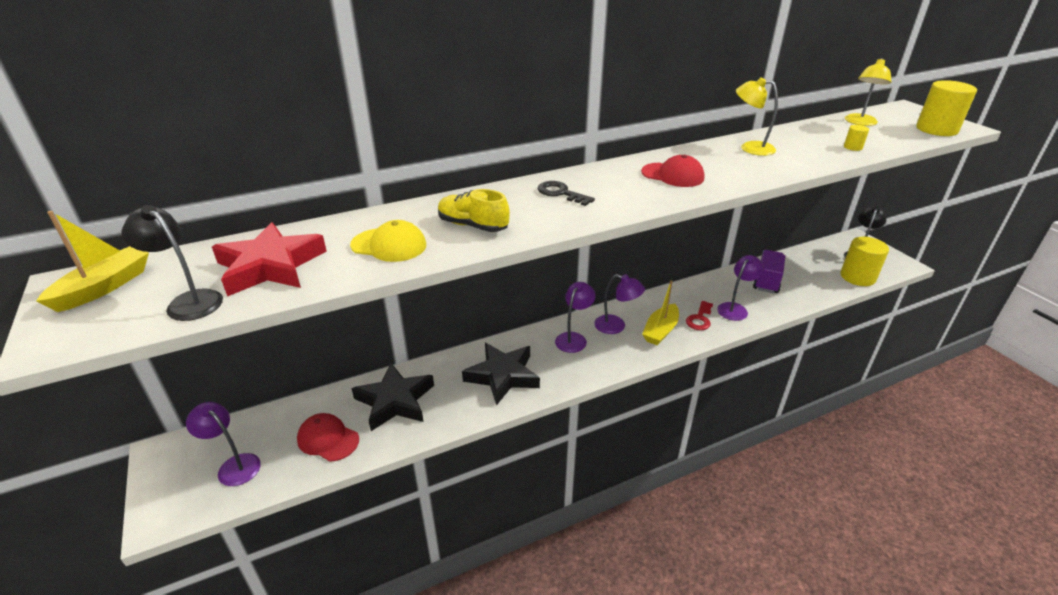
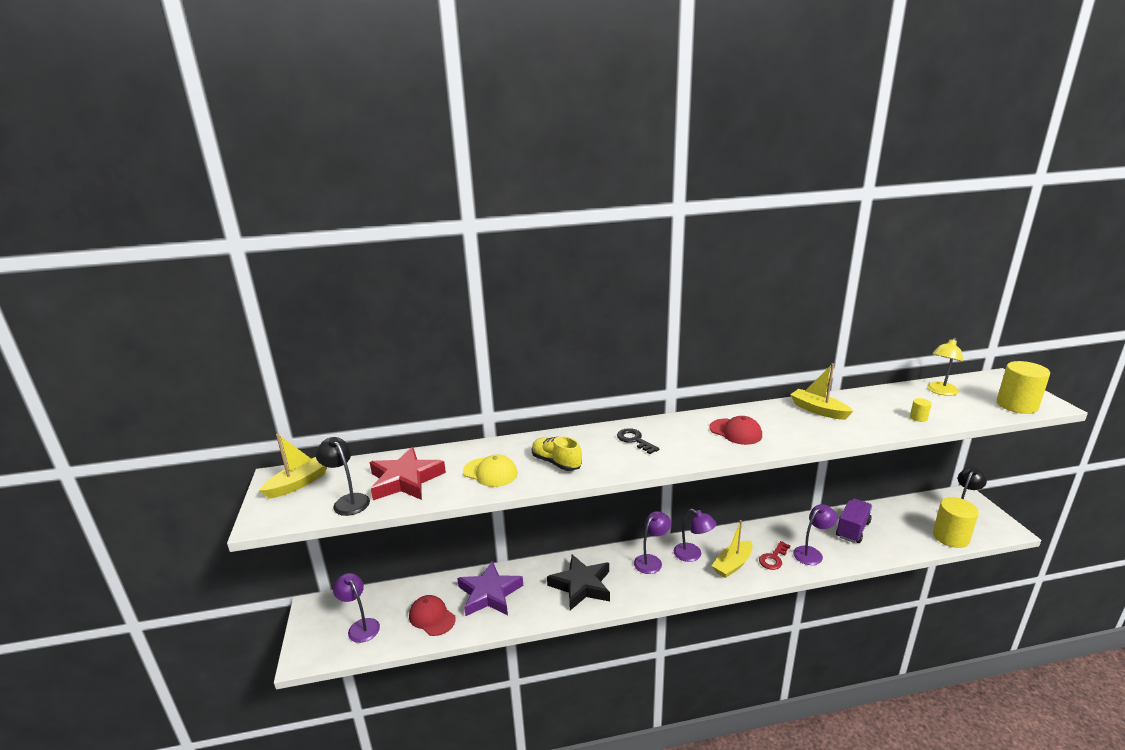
camera: 15 degrees right, 10 degrees down
black star [351,363,434,431] -> purple star [457,561,523,616]
yellow lamp [736,77,778,156] -> yellow boat [790,363,853,420]

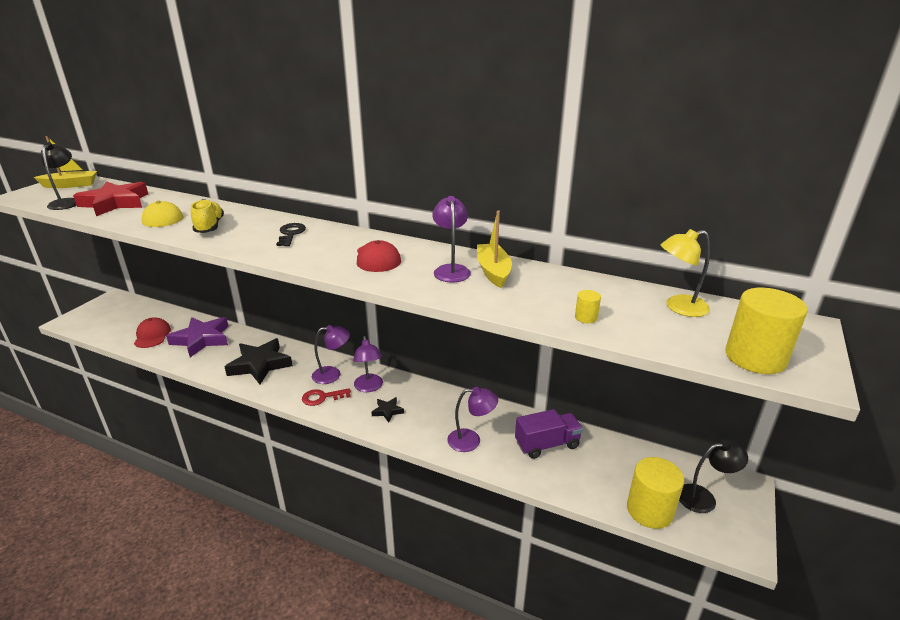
camera: 35 degrees right, 5 degrees up
purple lamp [333,573,380,643] -> purple lamp moved to [432,196,471,282]
yellow boat [712,520,753,578] -> black star [371,397,404,423]
red key [759,541,791,570] -> red key moved to [302,388,351,406]

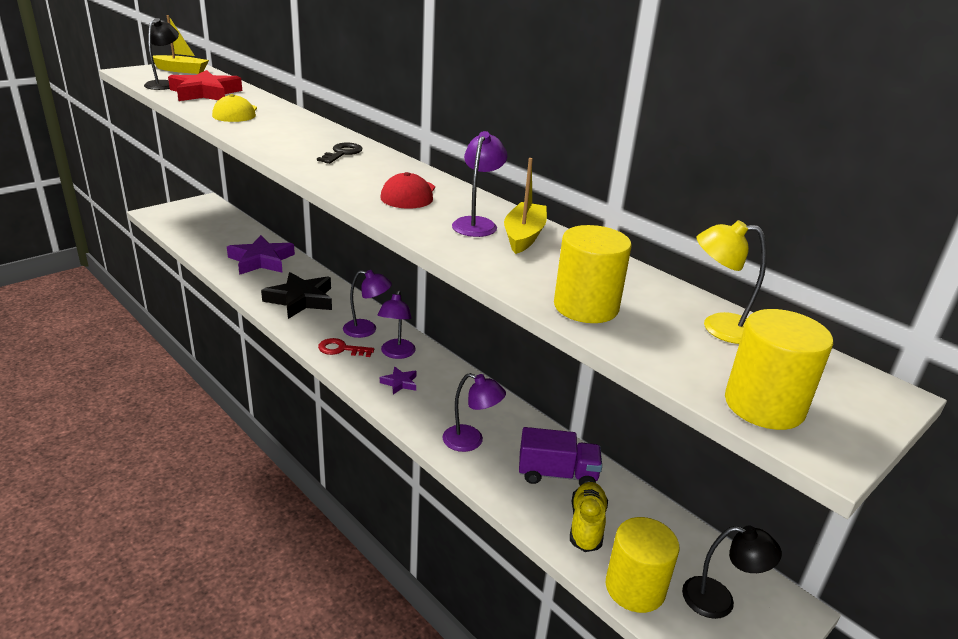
camera: 20 degrees right, 0 degrees up
red cap [134,317,171,348] -> none
yellow shoe [191,199,224,233] -> yellow shoe moved to [570,482,608,552]
black star [371,397,404,423] -> purple star [380,366,416,395]
yellow cylinder [575,290,601,323] -> yellow cylinder [554,225,632,323], size x2.27

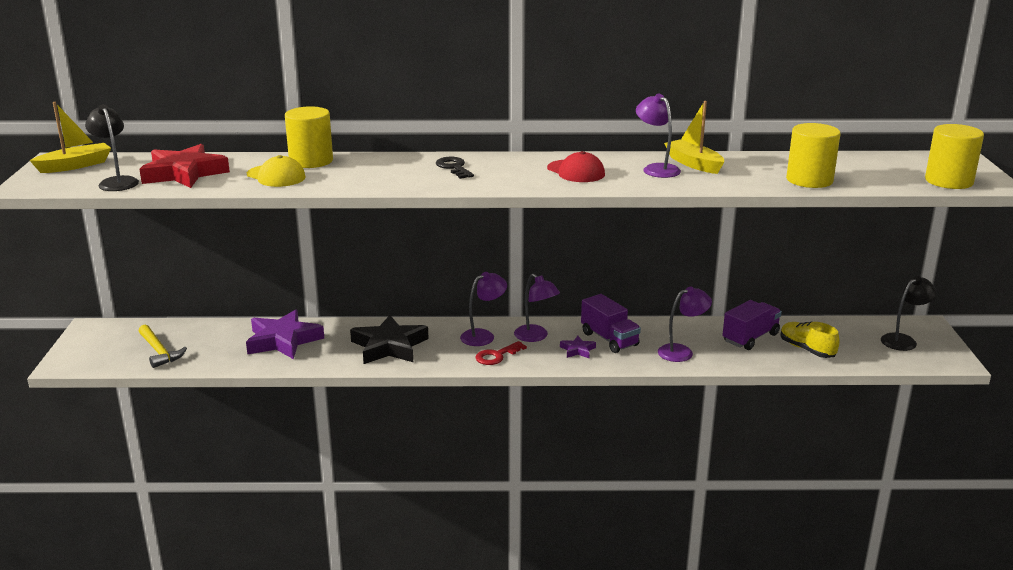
camera: 45 degrees left, 5 degrees down
yellow cylinder [606,517,680,613] -> yellow cylinder moved to [285,106,333,168]
yellow lamp [697,220,767,344] -> none
none -> yellow hammer [139,325,187,368]
none -> purple truck [581,294,641,353]

